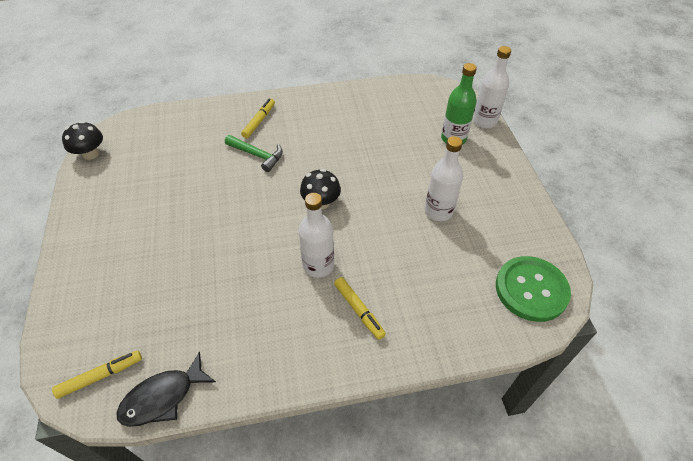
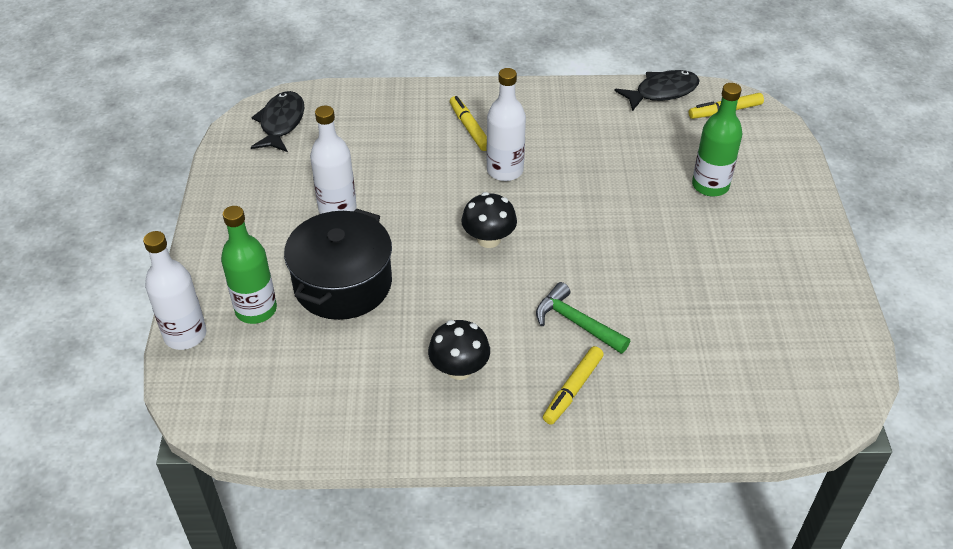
camera: 170 degrees left, 5 degrees down
black mushroom [62,121,103,160] -> black mushroom moved to [428,320,490,380]
green button [496,256,571,322] -> black fish [251,91,304,152]
none -> black pot [284,208,392,320]
none -> green bottle [692,83,742,197]

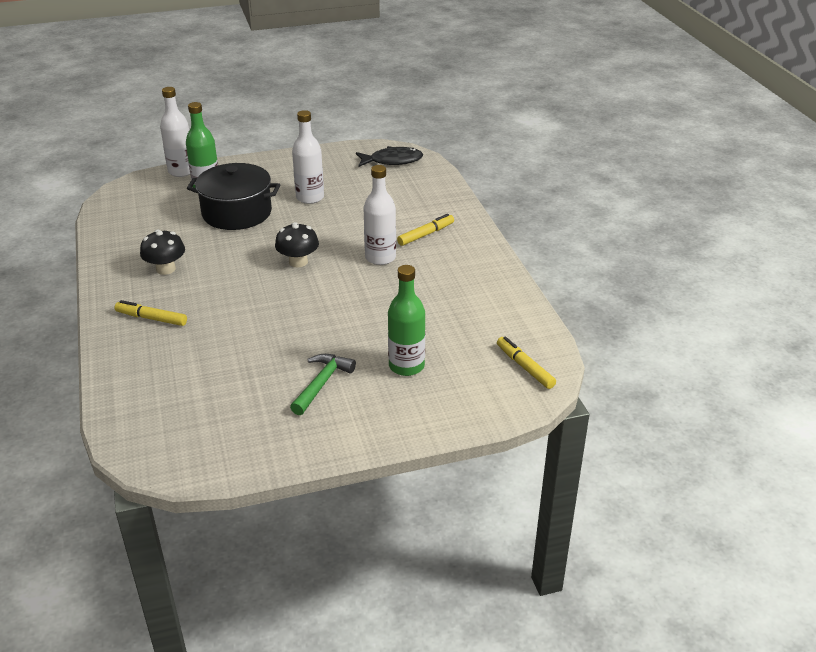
camera: 75 degrees right, 10 degrees down
green hammer [536,282,630,354] -> green hammer moved to [290,354,356,415]
black fish [614,70,700,111] -> none

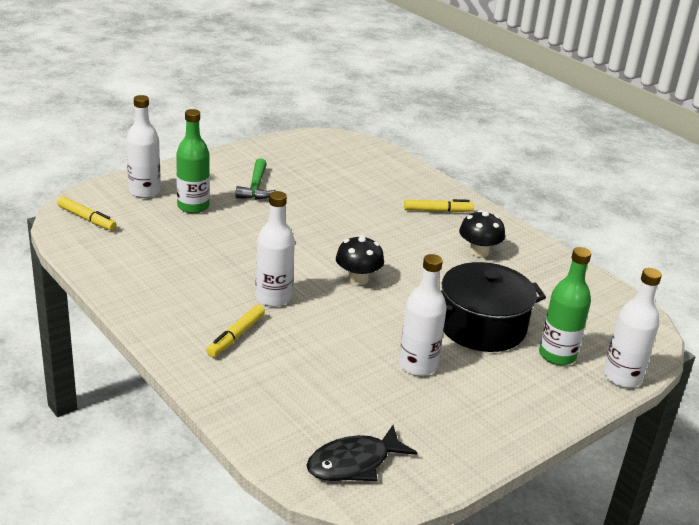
camera: 155 degrees right, 5 degrees down
none -> white bottle [126,95,161,198]

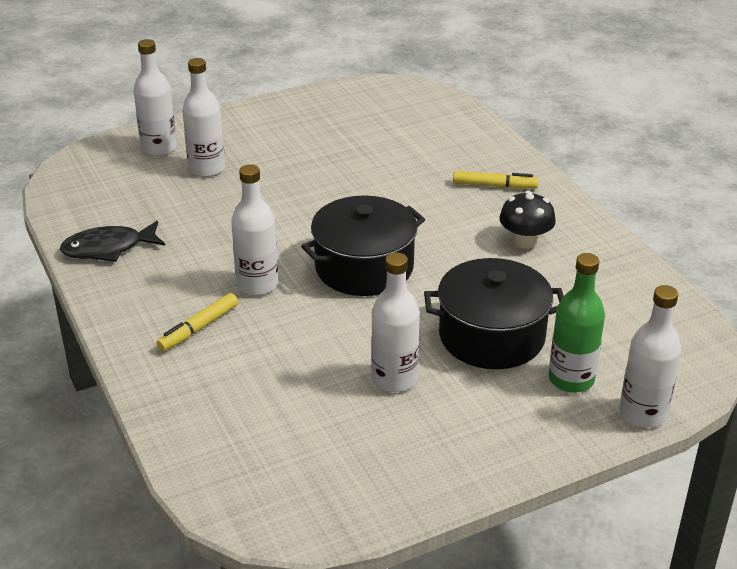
camera: 15 degrees right, 5 degrees up
yellow marker [57,196,117,231] -> none
green bottle [176,109,210,213] -> white bottle [182,58,225,177]
green hammer [235,158,277,200] -> none
black fish [306,425,417,481] -> black fish moved to [60,221,165,262]
black mushroom [336,235,384,285] -> black pot [301,195,425,296]

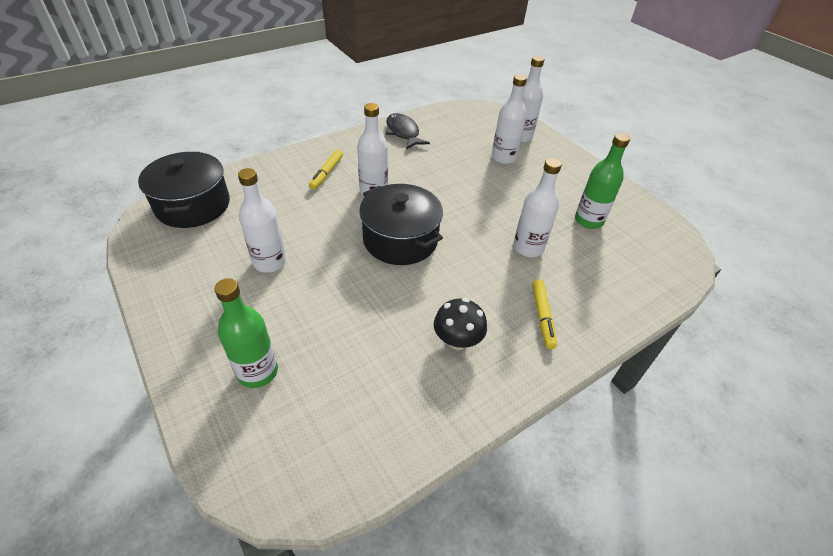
camera: 80 degrees right, 10 degrees up
yellow marker [156,293,238,351] -> yellow marker turned 105 degrees counterclockwise [309,149,343,190]
black pot [424,258,564,369] -> black pot moved to [138,152,230,228]
white bottle [619,285,681,428] -> white bottle moved to [513,158,562,257]
none -> green bottle [575,133,630,229]

